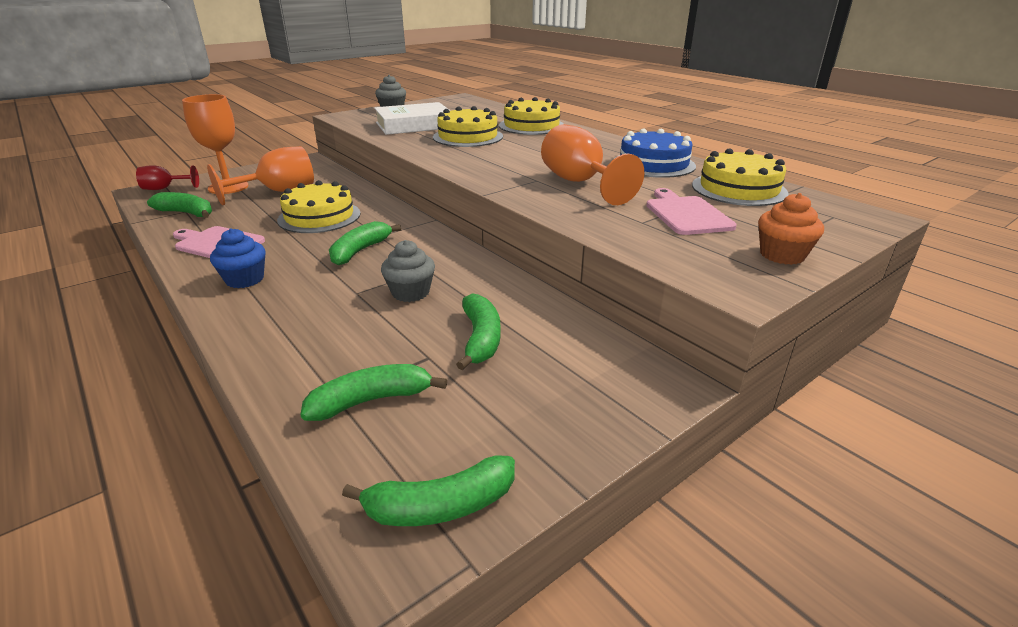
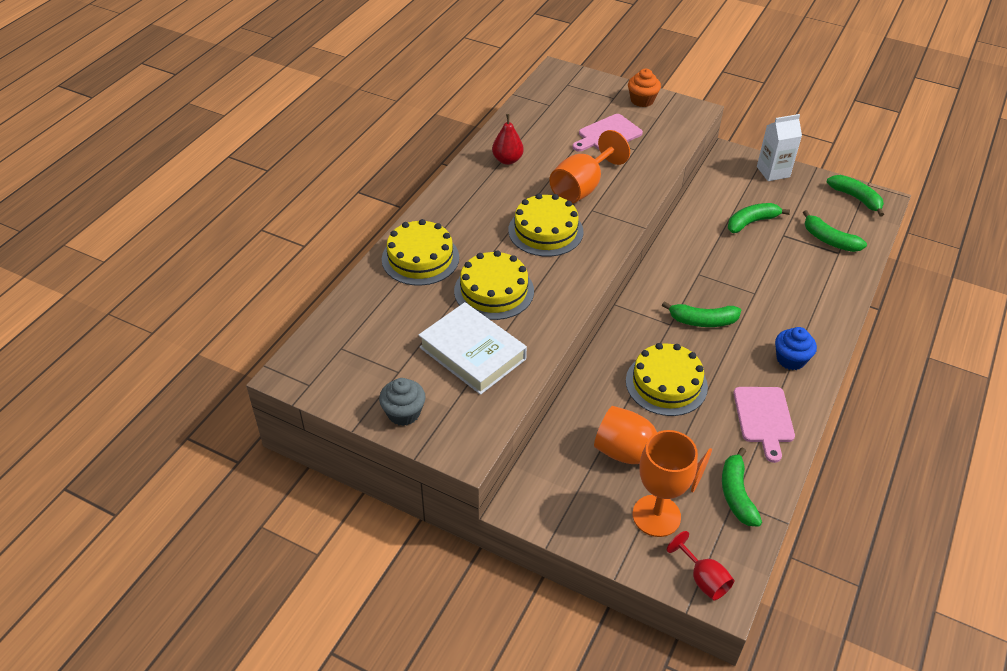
camera: 115 degrees left, 15 degrees up
grey cupcake [381,240,435,302] -> none
blue cake [614,128,696,178] -> red pear [492,114,524,165]
yellow cake [692,148,789,206] -> yellow cake moved to [508,193,584,257]
none -> white carton [757,114,802,181]

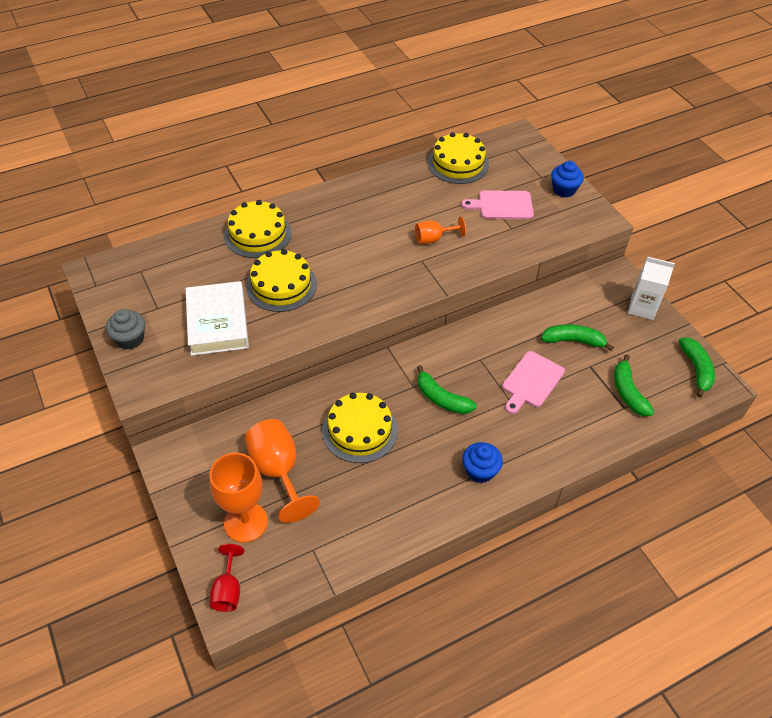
camera: 35 degrees right, 5 degrees up
red pear [492,114,524,165] -> none
yellow cake [508,193,584,257] -> yellow cake moved to [428,132,489,184]
orange goblet [549,130,630,204] -> orange goblet [415,216,466,244], size x0.58
orange cupcake [628,69,661,107] -> blue cupcake [551,161,584,197]
green banana [722,447,762,527] -> none
pink cutting board [733,387,795,463] -> pink cutting board moved to [502,351,565,414]

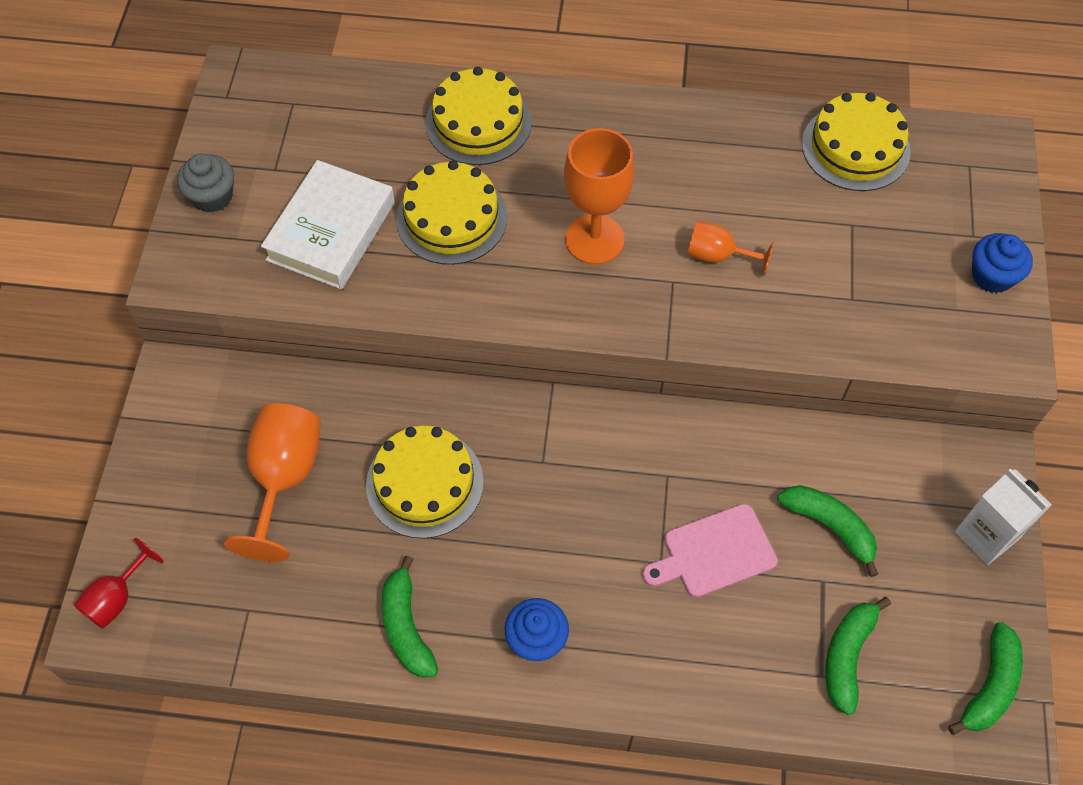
camera: 35 degrees right, 10 degrees up
orange goblet [209,453,268,543] -> orange goblet moved to [564,128,635,265]
green banana [417,365,477,414] -> green banana moved to [381,556,438,678]
pink cutting board [461,190,534,219] -> none

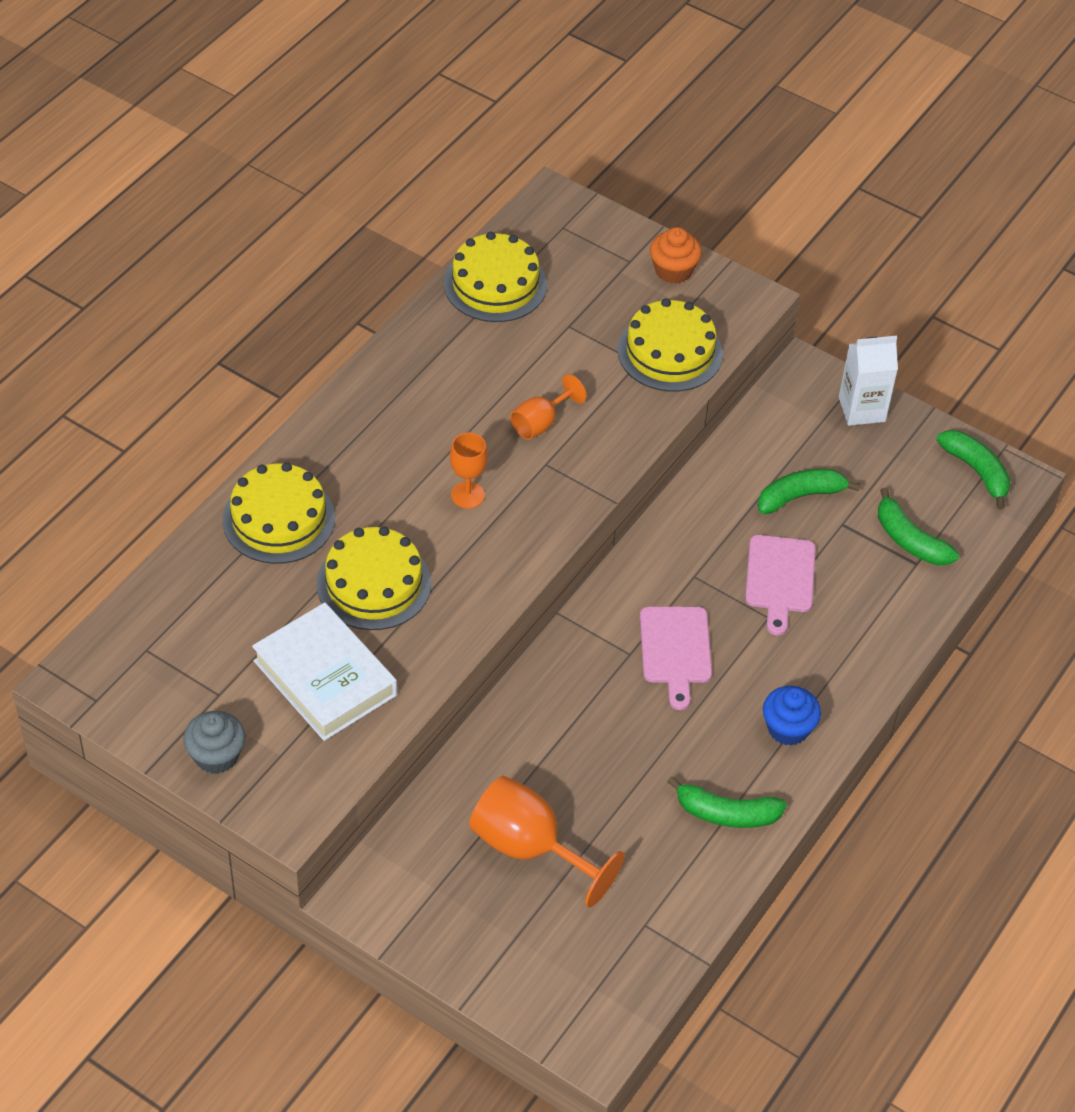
camera: 65 degrees left, 10 degrees down
red goblet [74,538,164,629] -> none
yellow cake [366,426,484,539] -> yellow cake moved to [618,298,723,392]
orange goblet [564,128,635,265] -> orange goblet [450,433,488,508], size x0.58
blue cupcake [972,233,1033,293] -> orange cupcake [650,227,702,284]
none -> pink cutting board [640,607,712,710]

